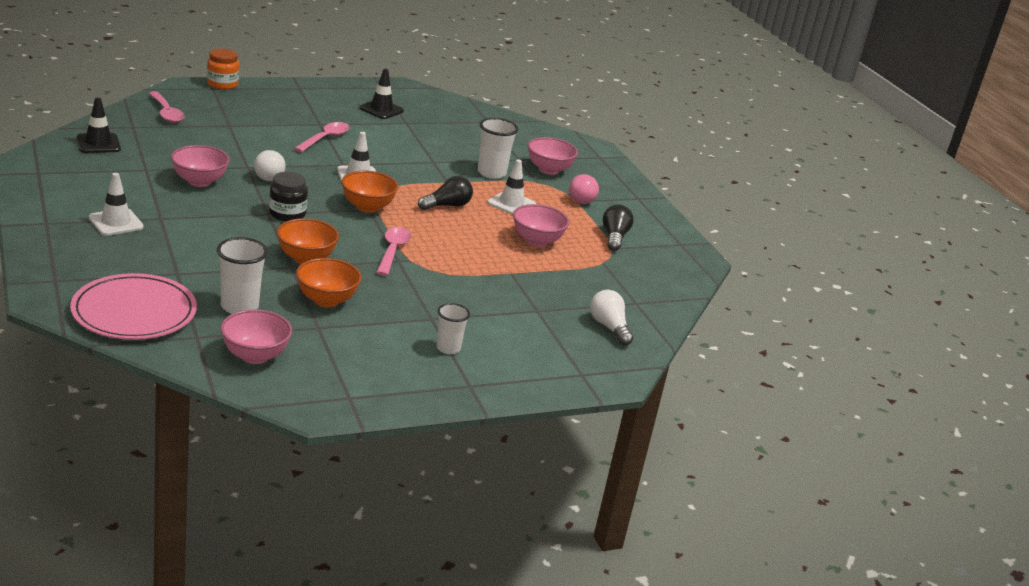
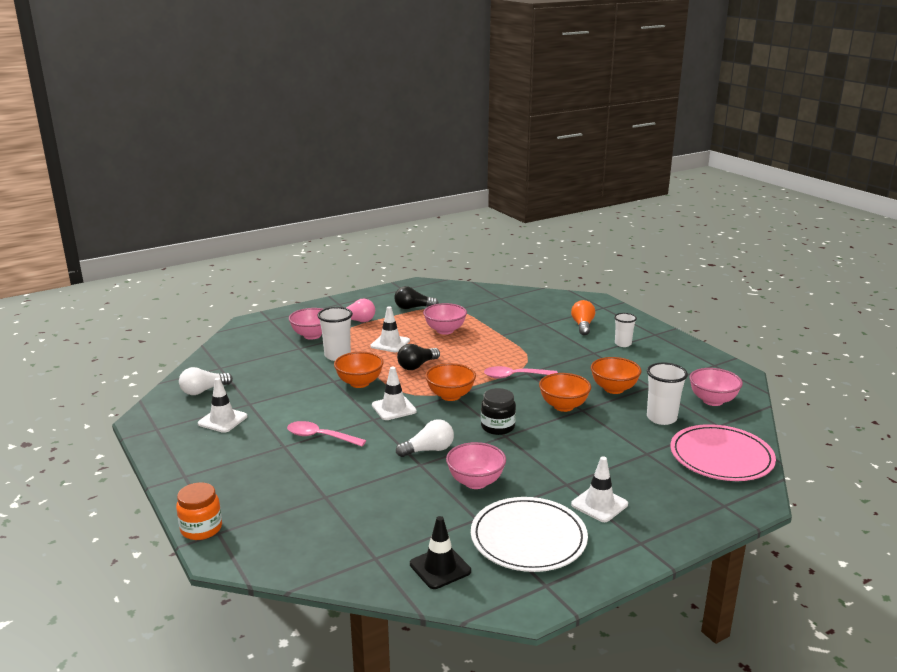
camera: 95 degrees left, 5 degrees down
pink spoon [149,91,185,123] -> none
black traffic cone [359,69,404,119] -> white traffic cone [198,378,247,433]
black light bulb [418,176,473,210] -> black light bulb turned 90 degrees counterclockwise [397,344,440,370]
white light bulb [590,290,633,345] -> white light bulb moved to [179,367,233,395]
none -> orange bowl [334,352,383,388]
none -> white plate [471,497,588,572]
none -> orange light bulb [571,300,595,335]

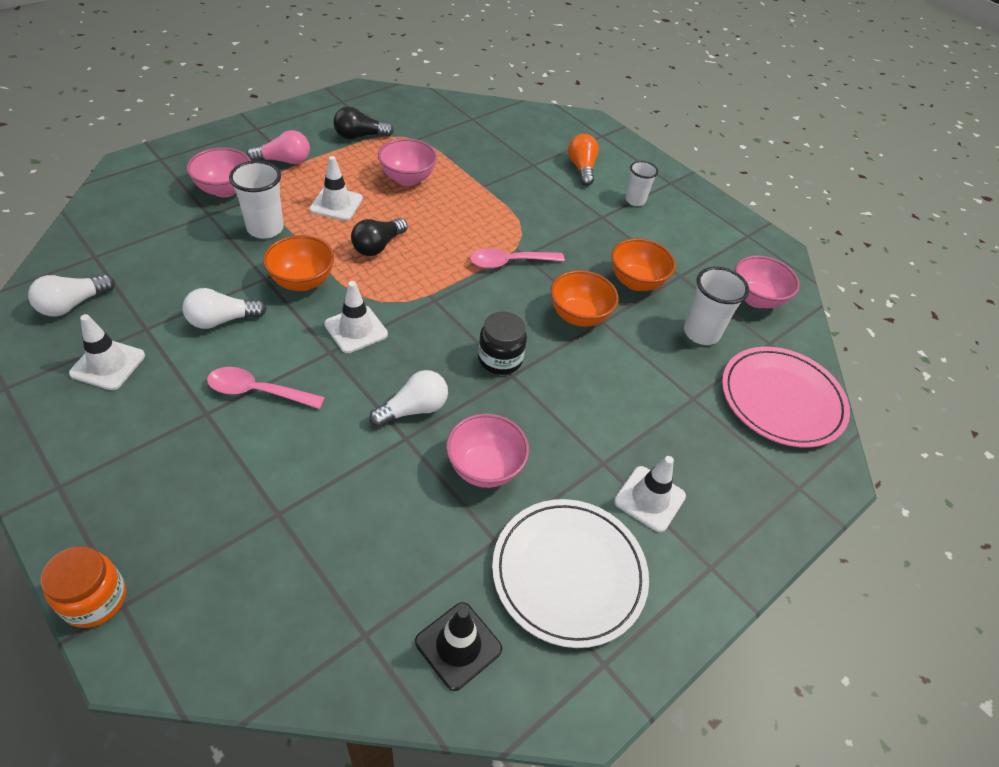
camera: 15 degrees left, 25 degrees up
orange bowl [425,363,476,401] -> none
none -> white light bulb [182,288,267,329]

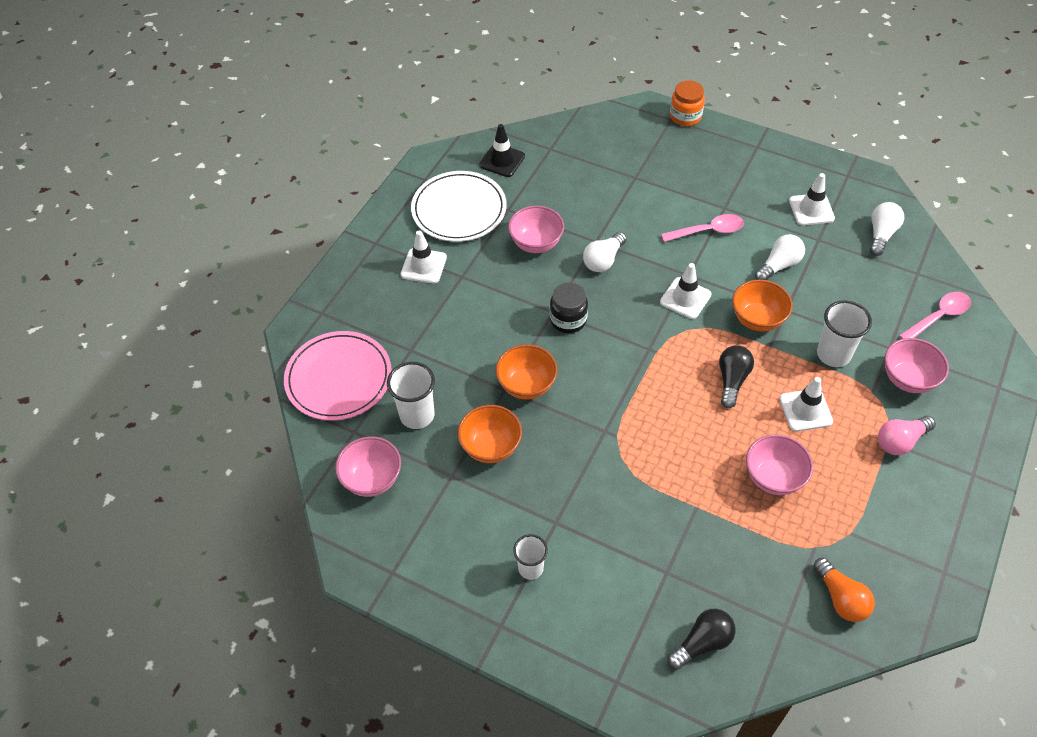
camera: 165 degrees right, 5 degrees up
black light bulb [334,107,394,139] -> black light bulb moved to [667,609,736,670]
pink spoon [470,248,565,268] -> pink spoon moved to [899,292,971,339]
orange light bulb [568,134,599,186] -> orange light bulb moved to [813,558,875,622]

